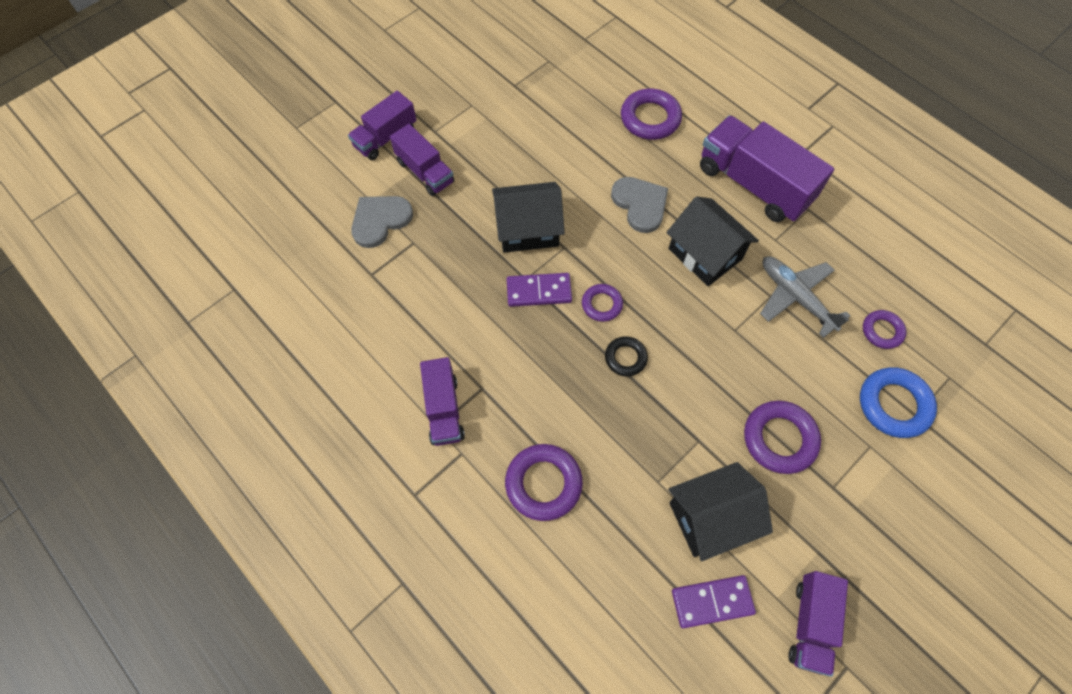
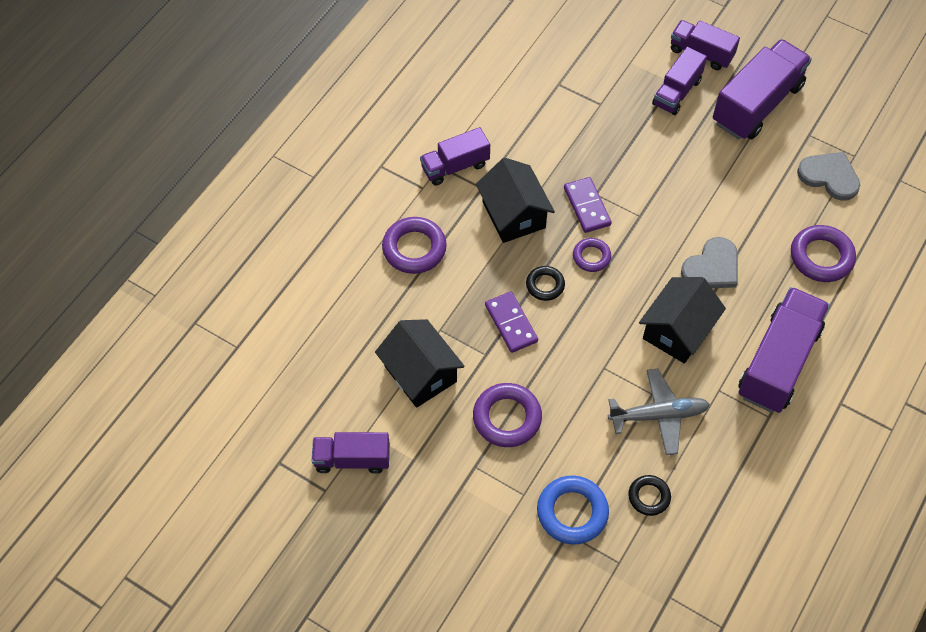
camera: 75 degrees right, 5 degrees down
grey heart [351,196,413,248] -> grey heart moved to [797,152,860,201]
black house [492,182,565,253] -> black house moved to [476,158,555,243]
purple domino [672,575,756,628] -> purple domino moved to [485,291,538,353]
grey plane [760,256,850,338] -> grey plane turned 45 degrees clockwise [608,369,710,455]
purple ring [863,310,906,349] -> black ring [628,475,671,516]
none -> purple truck [713,39,812,140]

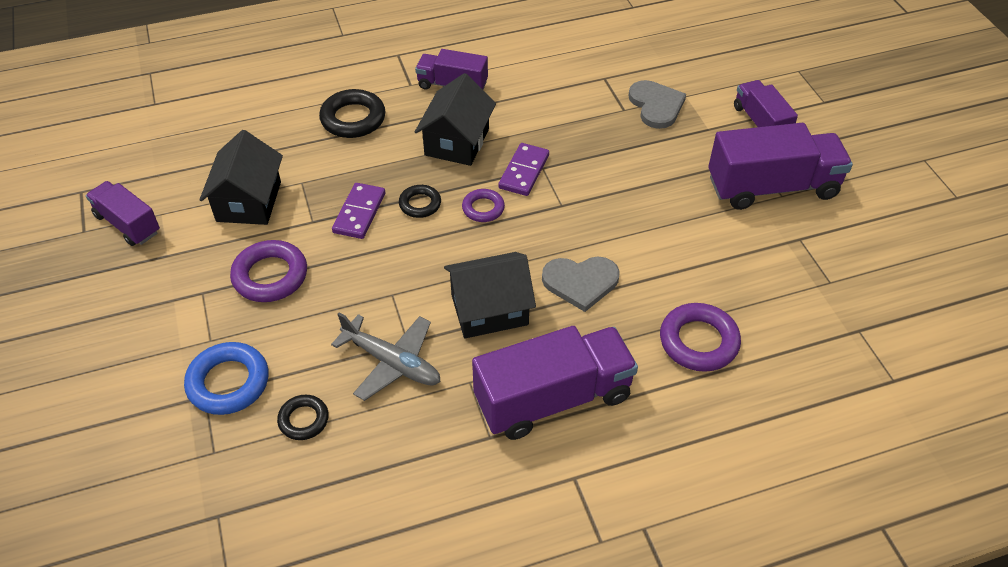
camera: 40 degrees right, 10 degrees down
purple ring [382,217,447,274] -> black ring [319,89,386,138]
purple truck [652,47,707,115] -> none
grey heart [797,152,860,201] -> grey heart moved to [628,80,686,129]

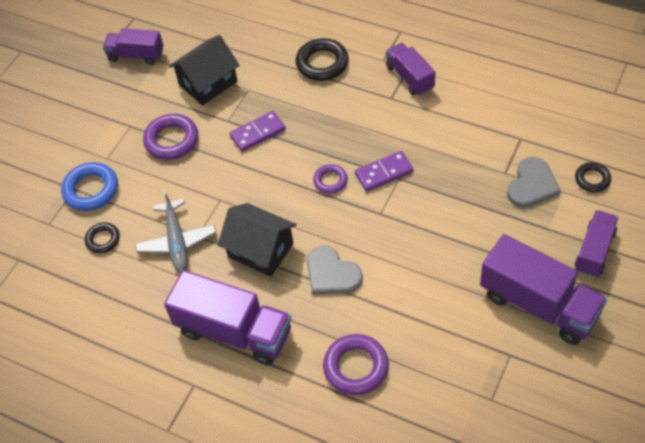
camera: 50 degrees right, 5 degrees up
purple truck [86,181,160,246] -> purple truck turned 75 degrees counterclockwise [103,28,163,65]
black ring [399,185,441,218] -> black ring moved to [575,162,611,192]
black house [415,73,496,166] -> none

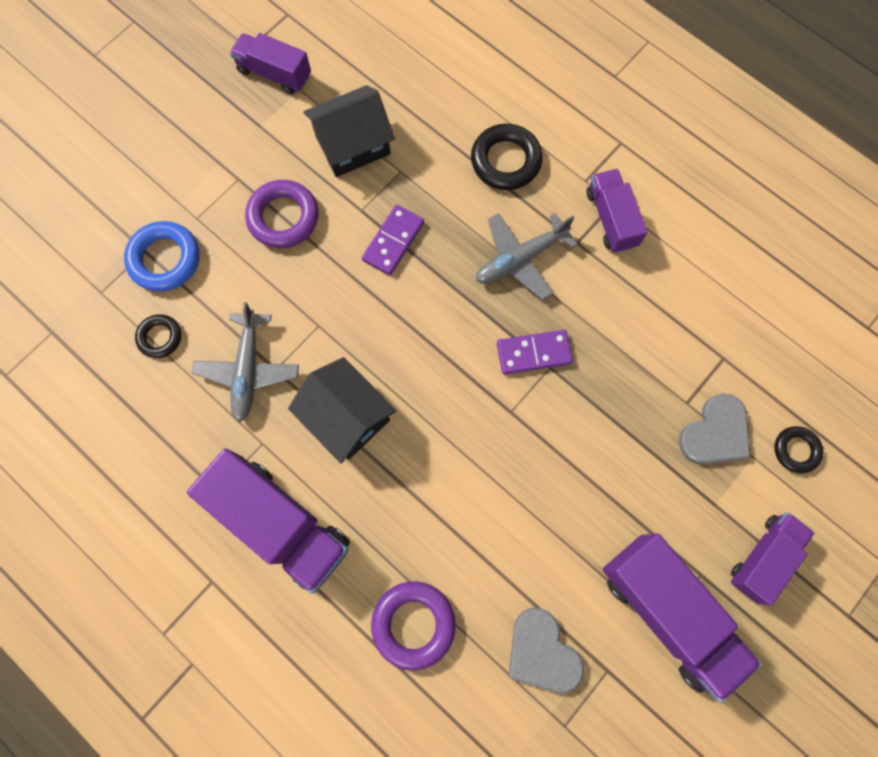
camera: 10 degrees right, 20 degrees up
purple domino [229,111,286,152] -> purple domino turned 45 degrees counterclockwise [362,205,424,275]
grey heart [307,246,363,295] -> grey heart moved to [509,608,584,693]
purple ring [313,164,348,194] -> none
none -> grey plane [476,213,578,300]

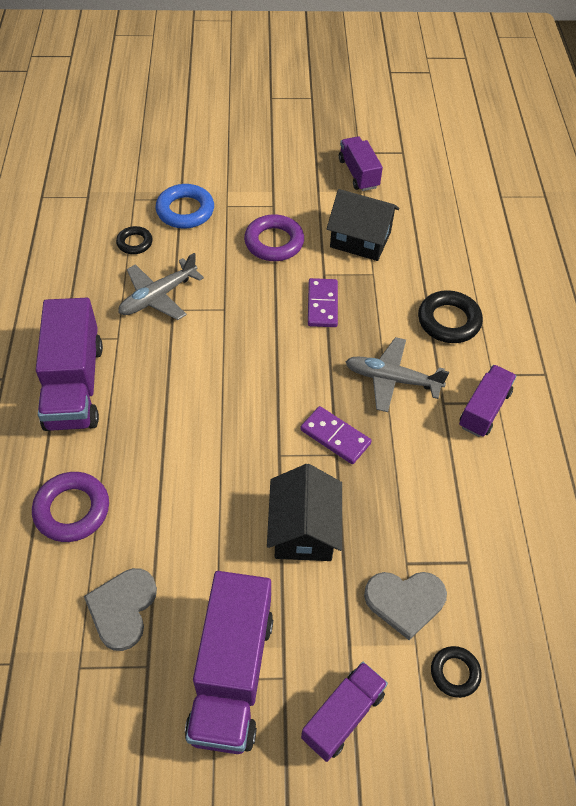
camera: 45 degrees right, 20 degrees down
black house [288,357,396,464] -> black house moved to [267,464,342,561]
purple domino [362,205,424,275] -> purple domino turned 75 degrees counterclockwise [308,278,338,327]
purple truck [731,513,815,606] -> purple truck turned 45 degrees counterclockwise [301,662,388,762]

